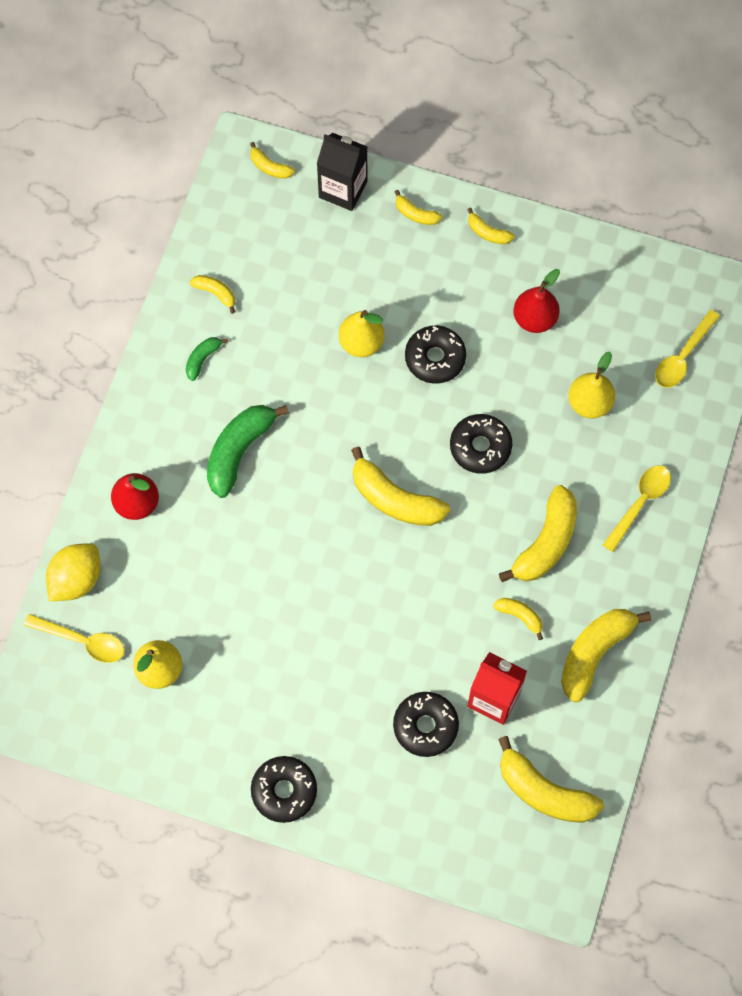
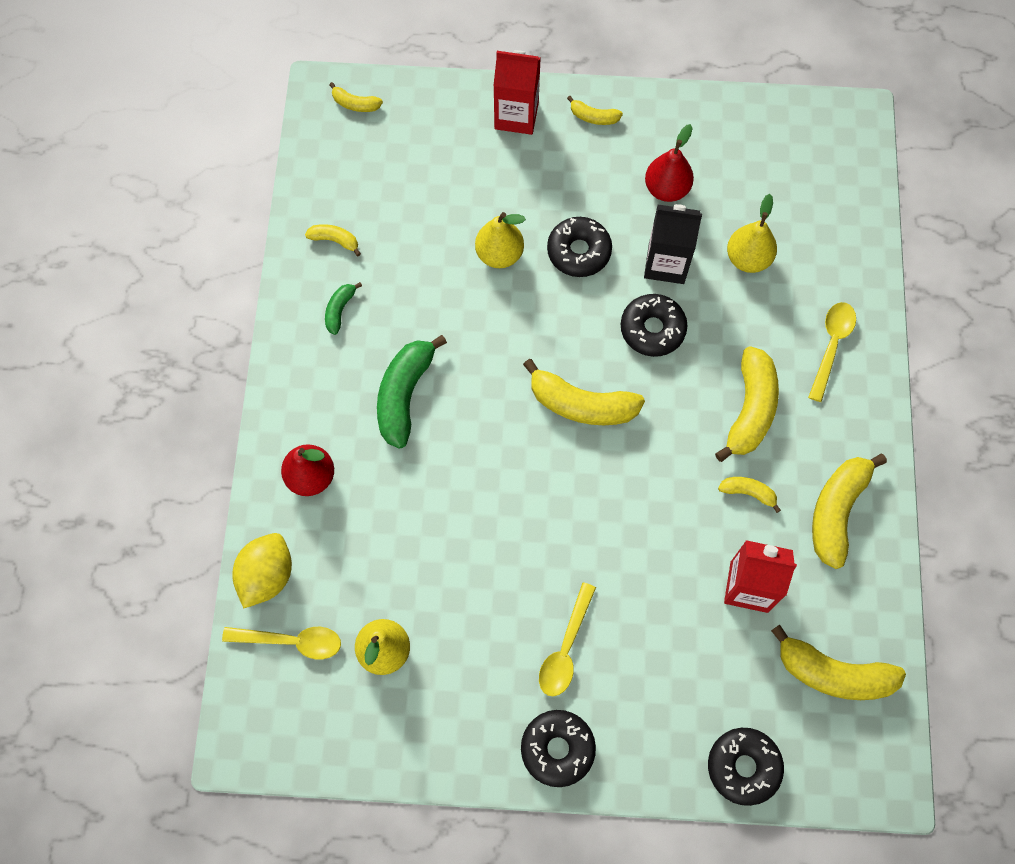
camera: 15 degrees left, 0 degrees up
black carton [317,133,367,211] -> black carton moved to [644,204,702,284]
black donut [393,692,459,757] -> black donut moved to [708,728,784,806]
yellow banana [395,190,443,225] -> red carton [493,50,541,135]
yellow spoon [655,310,720,388] -> yellow spoon moved to [539,582,596,696]

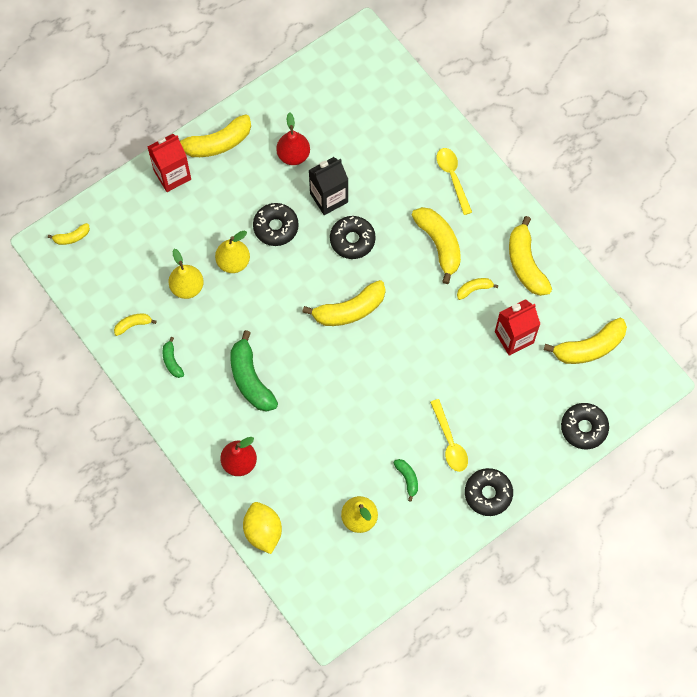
camera: 40 degrees left, 0 degrees up
yellow spoon [222,627,341,659] -> none
yellow banana [567,96,623,125] -> yellow banana [179,114,251,157], size x2.00
yellow pear [727,194,777,273] -> yellow pear moved to [169,249,204,299]
none -> green banana [393,459,418,502]

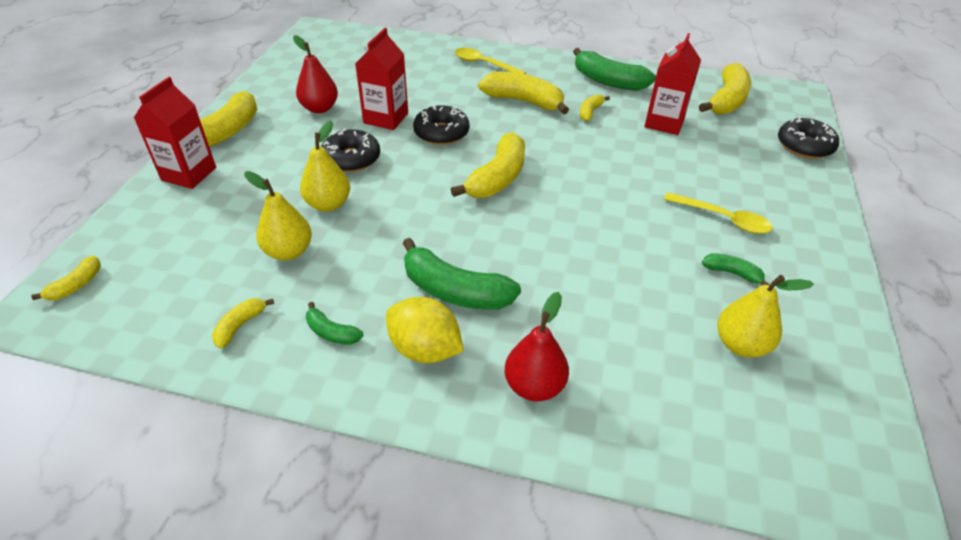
camera: 40 degrees left, 25 degrees down
yellow lemon [243,502,282,554] -> yellow lemon moved to [386,297,464,363]
black carton [309,157,348,215] -> red carton [355,28,408,130]
black donut [465,468,513,516] -> none
yellow banana [509,216,552,296] -> green banana [573,48,656,91]

